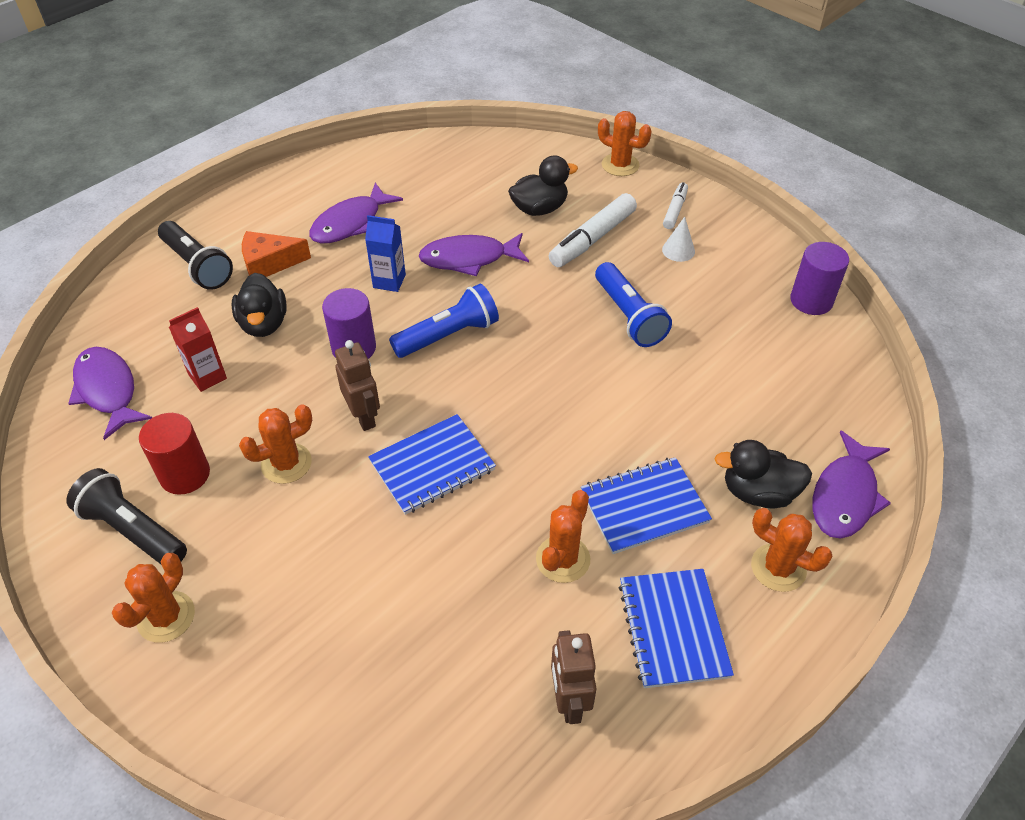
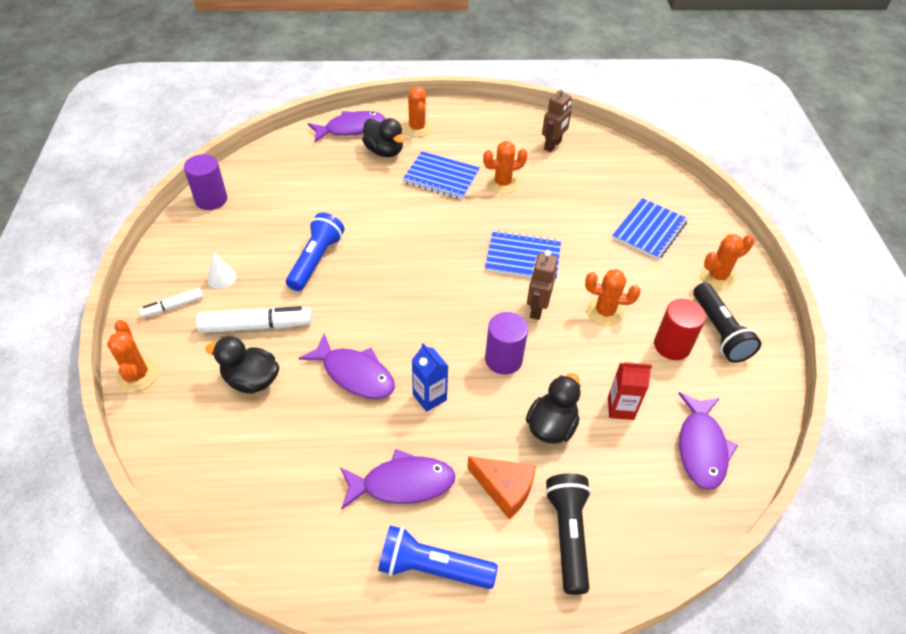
camera: 140 degrees left, 0 degrees up
blue flashlight [389,284,499,358] -> blue flashlight moved to [378,525,498,589]
blue notebook [619,569,734,688] -> blue notebook moved to [612,198,688,260]

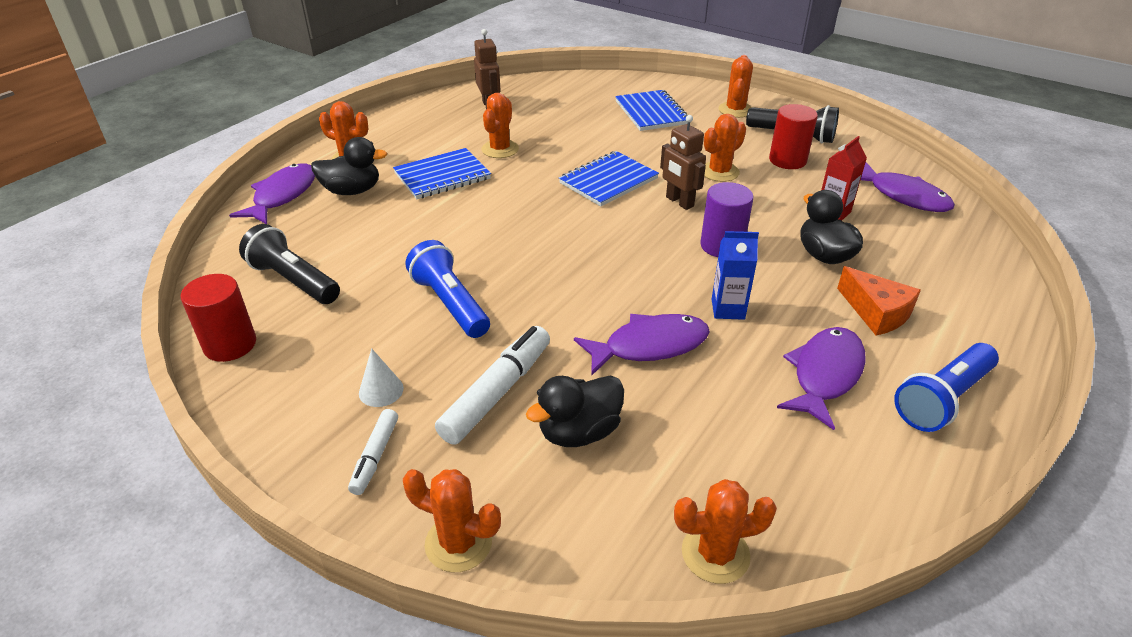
camera: 50 degrees left, 10 degrees down
purple cylinder [184,154,227,210] -> red cylinder [181,274,256,362]
orange cheese [467,456,536,519] -> orange cheese turned 75 degrees clockwise [837,266,921,336]
black flashlight [545,473,591,595] -> black flashlight moved to [239,224,340,304]
none -> orange cactus [674,479,777,584]

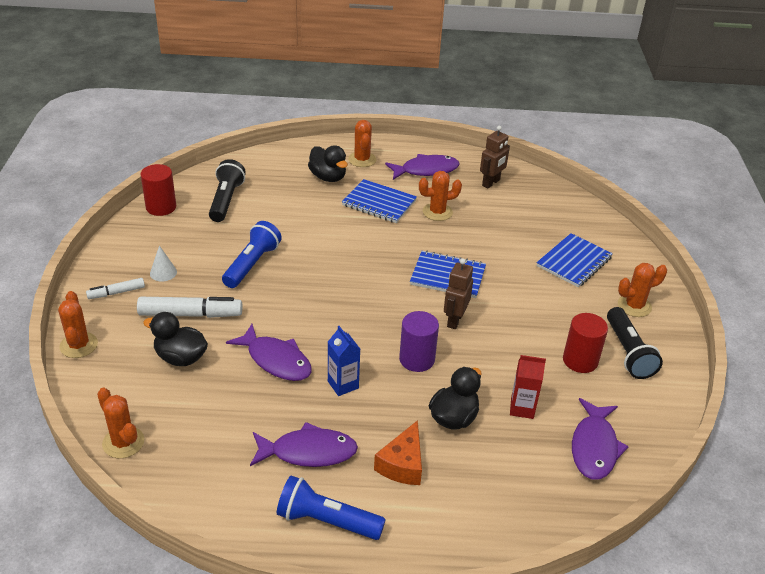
camera: 55 degrees right, 0 degrees up
purple fish [229,163,315,224] -> purple fish moved to [385,154,460,180]
orange cactus [704,114,746,182] -> none

